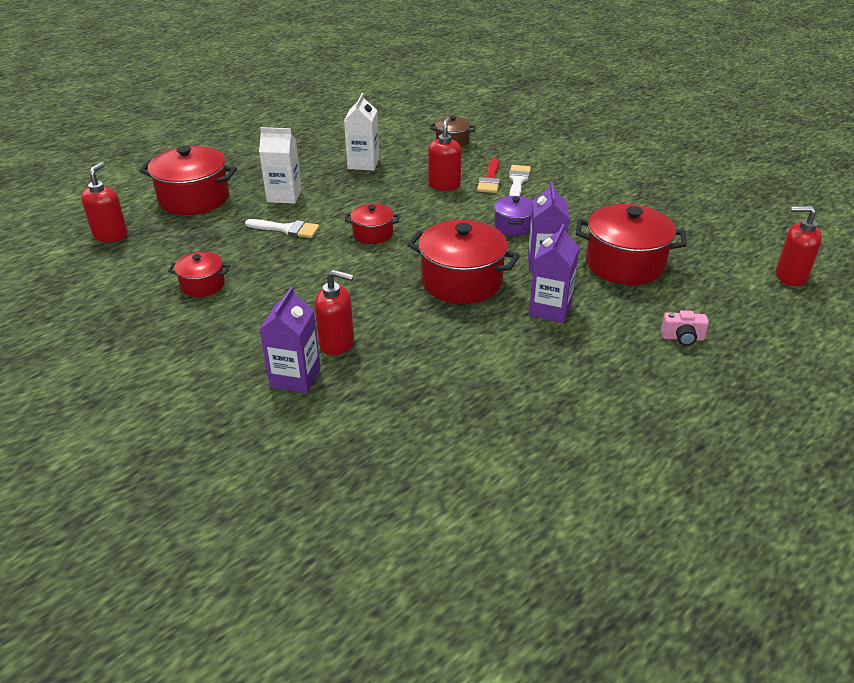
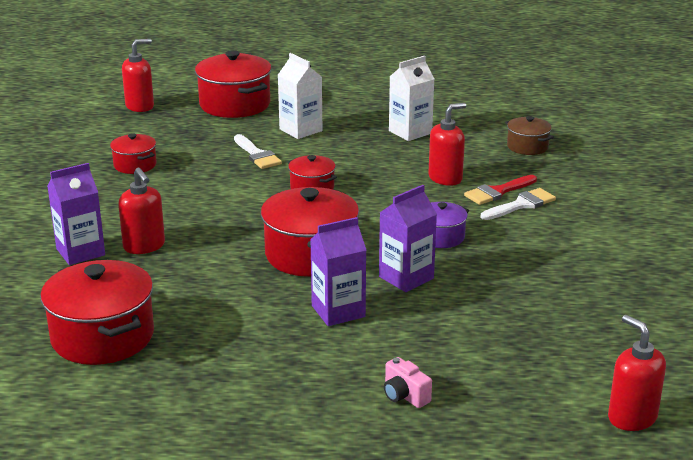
camera: 45 degrees right, 10 degrees down
red pot [576,204,687,285] -> red pot moved to [40,260,154,365]

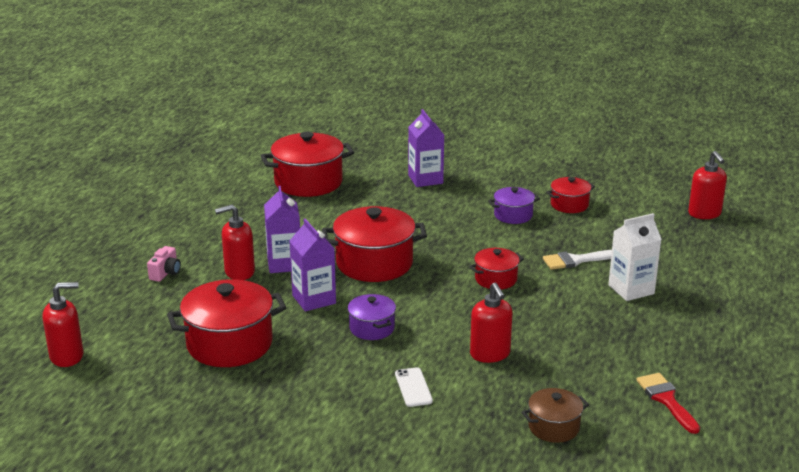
camera: 105 degrees right, 0 degrees up
red soap dispenser [118,168,165,254] -> red soap dispenser moved to [215,204,255,280]
red pot [195,50,272,118] -> red pot moved to [167,279,286,367]
pink camera [384,357,432,408] -> pink camera turned 135 degrees clockwise [147,246,181,282]
white carton [389,56,434,141] -> none
red brush [464,175,537,205] -> red brush moved to [636,373,700,434]
white brush [481,188,556,220] -> white phone [395,367,433,407]
none -> purple pot [488,187,540,224]

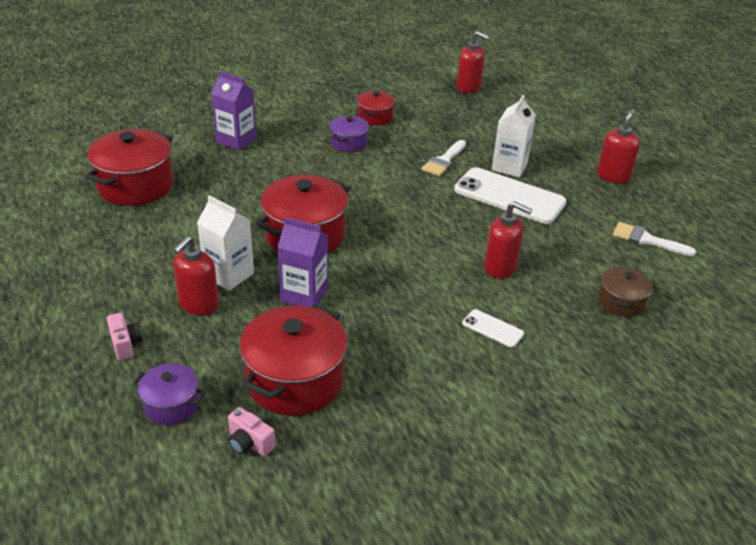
camera: 45 degrees left, 10 degrees up
red soap dispenser [43,282,83,367] -> red soap dispenser moved to [597,109,640,183]
purple carton [264,186,300,273] -> white carton [197,195,254,291]
purple pot [348,294,396,340] -> purple pot moved to [132,363,205,425]
red pot [469,248,524,289] -> none
red brush [636,373,700,434] -> white brush [613,222,696,256]
none -> pink camera [228,407,276,456]
none -> white phone [454,167,567,224]

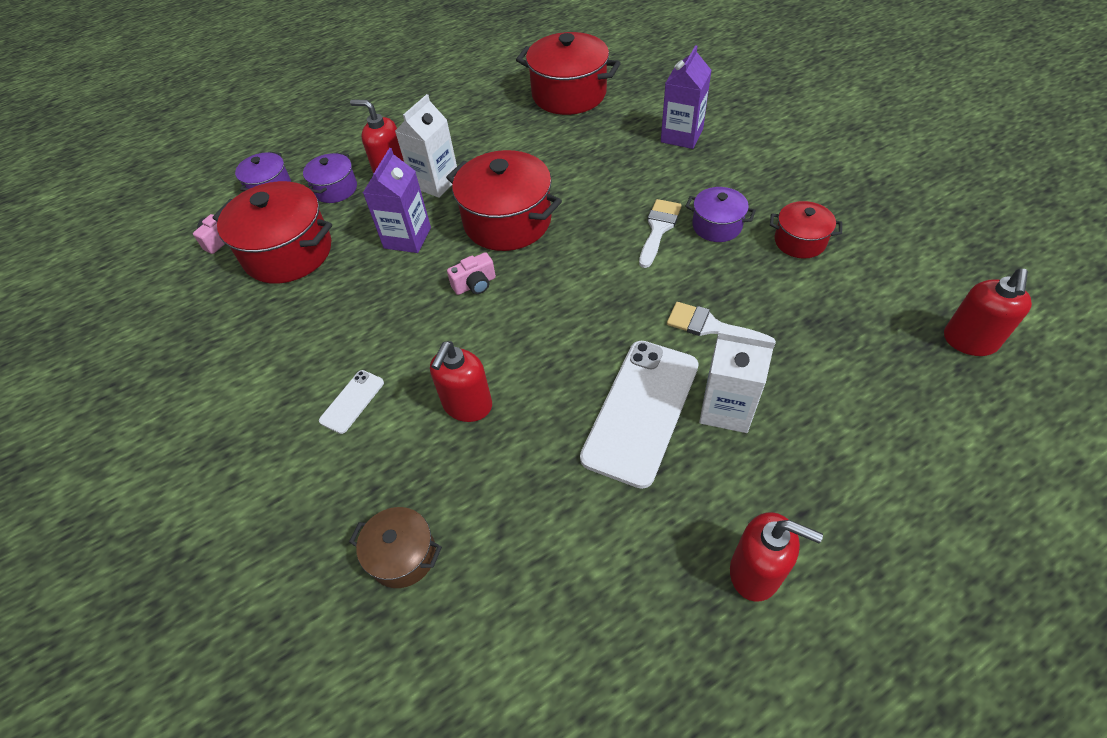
camera: 90 degrees right, 15 degrees up
pink camera [107,313,143,360] -> pink camera moved to [447,252,496,295]
white brush [613,222,696,256] -> white brush moved to [639,199,682,268]
none -> purple pot [303,152,357,203]

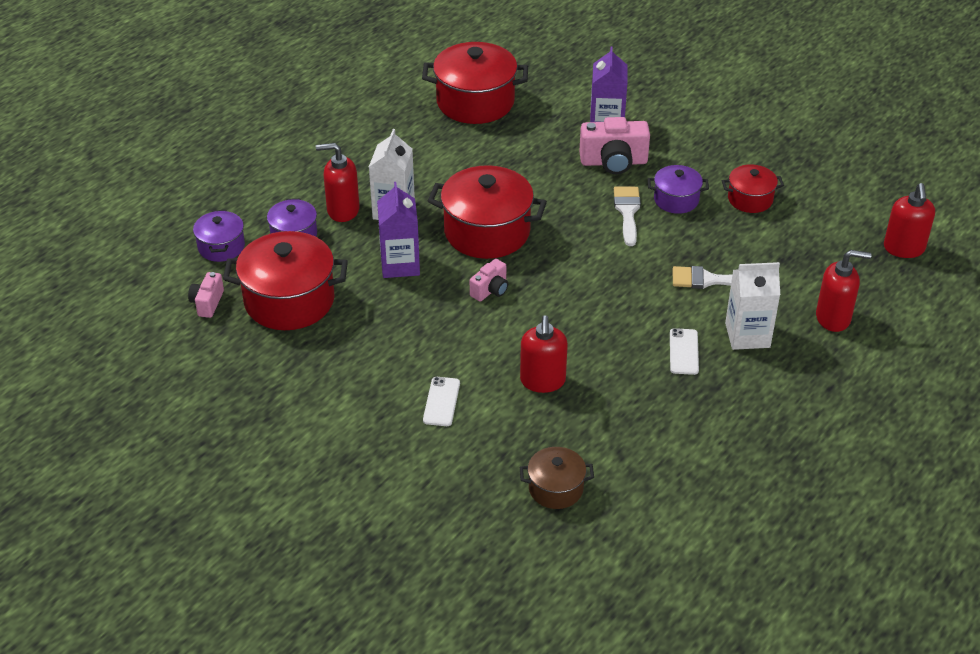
camera: 25 degrees left, 10 degrees down
white phone [580,341,699,489] -> white phone [670,328,699,375], size x0.46
red soap dispenser [730,512,823,602] -> red soap dispenser moved to [816,250,872,332]
none -> pink camera [579,117,650,174]

